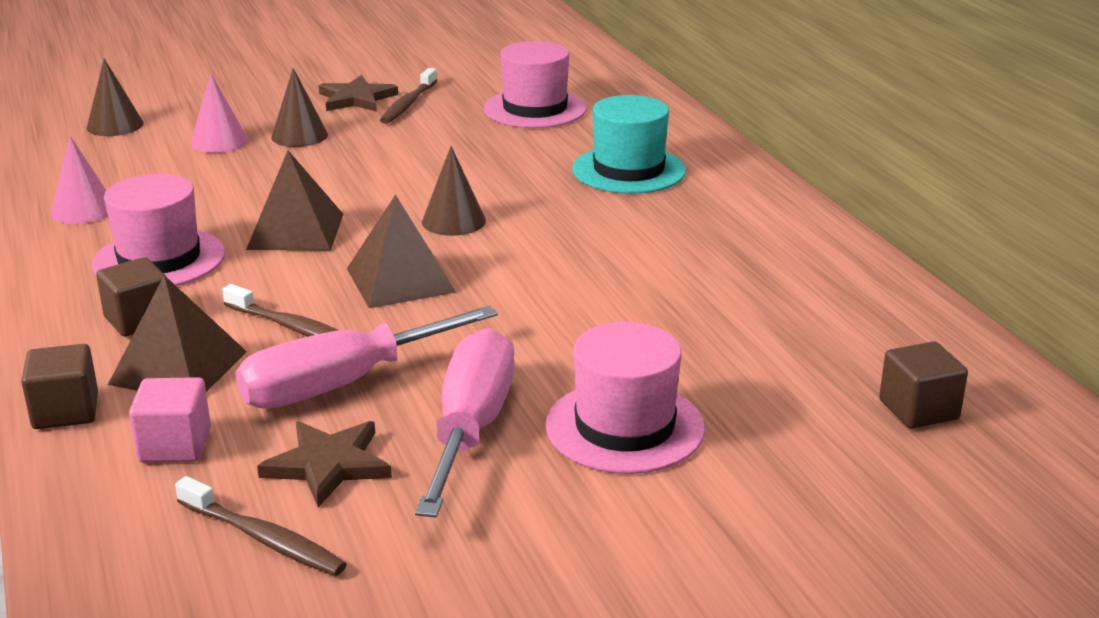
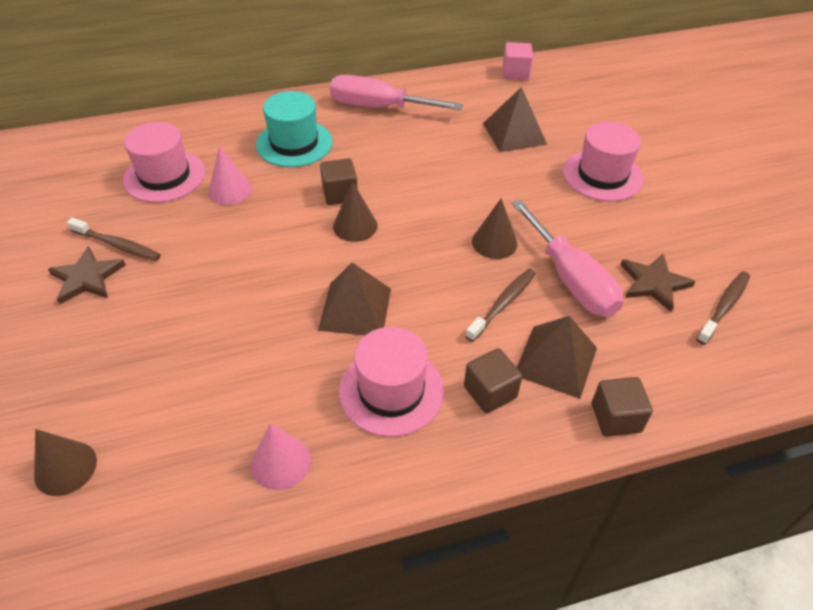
camera: 85 degrees left, 20 degrees up
pink cube [129,377,211,462] -> pink cube moved to [503,42,533,80]
pink cone [190,73,248,153] -> pink cone moved to [208,146,251,205]
brown cone [271,68,328,147] -> brown cone moved to [472,198,517,259]
brown pyramid [347,194,456,308] -> brown pyramid moved to [483,87,547,152]
pink screwdriver [415,328,514,518] -> pink screwdriver moved to [330,75,463,110]
brown cube [879,341,968,429] -> brown cube moved to [320,158,358,205]

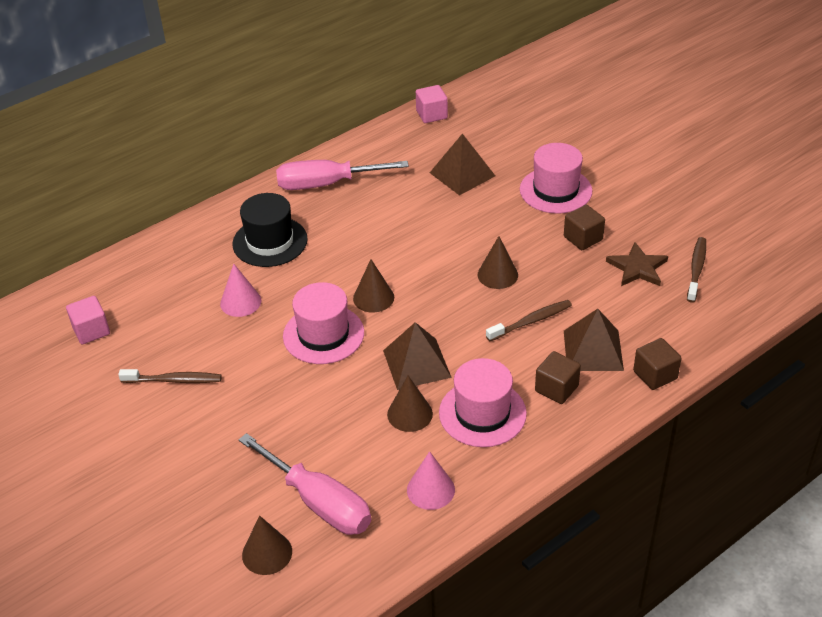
camera: 20 degrees left, 5 degrees down
brown star [48,246,126,304] -> none
pink hat [123,122,205,203] -> pink hat moved to [283,282,364,364]
turquoise hat [256,91,332,167] -> black hat [232,193,308,267]
brown cube [320,158,358,205] -> brown cube moved to [564,205,605,250]
brown toothbrush [465,269,536,342] -> brown toothbrush turned 45 degrees clockwise [486,300,572,341]
pink screwdriver [511,200,623,317] -> pink screwdriver moved to [239,433,371,535]
none -> pink cube [66,296,110,344]
none -> brown cone [387,375,433,432]

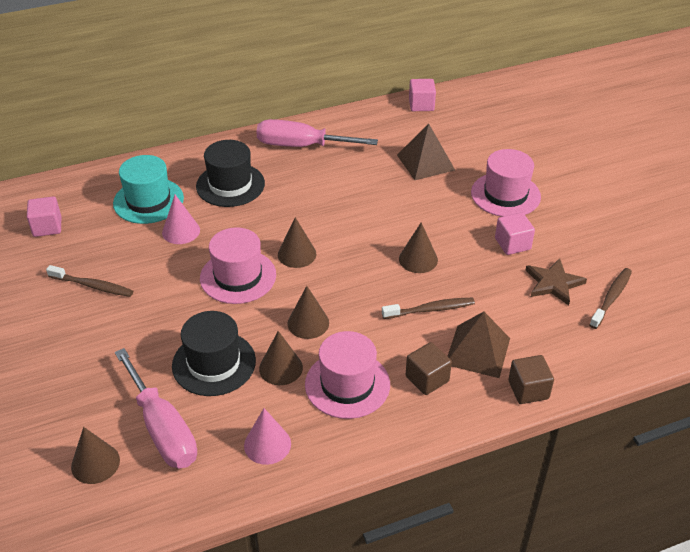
camera: 15 degrees right, 0 degrees up
brown pyramid [383,322,452,390] -> brown cone [287,286,329,339]
brown cube [564,205,605,250] -> pink cube [495,212,535,255]
none -> turquoise hat [113,155,184,224]
none -> black hat [172,311,256,396]

